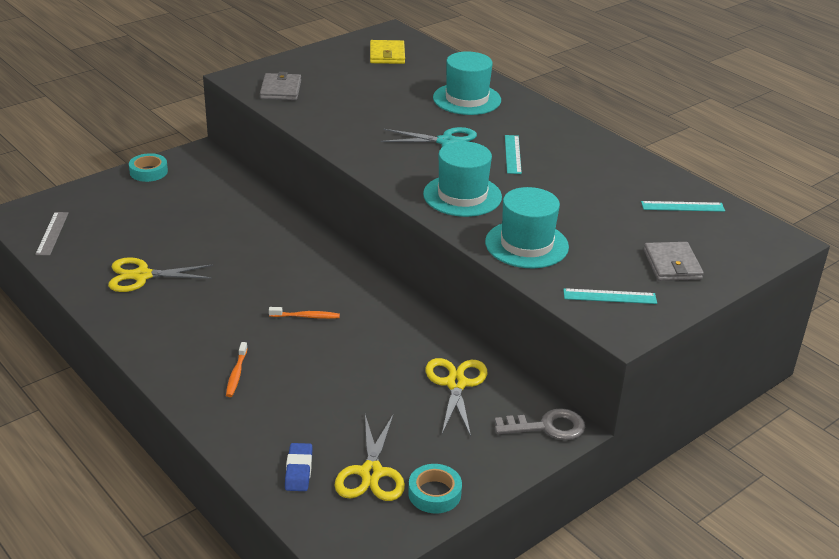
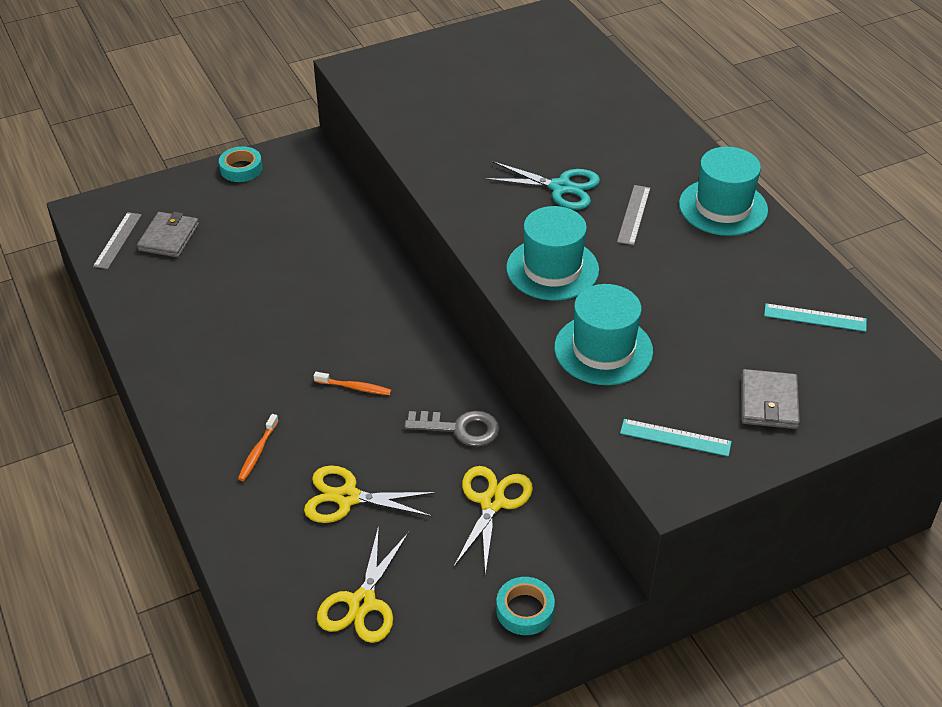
camera: 15 degrees right, 10 degrees up
yellow scissors [108,257,213,292] -> yellow scissors moved to [304,466,437,523]
grey wallet [260,72,301,100] -> grey wallet moved to [137,212,199,258]
blue eraser [285,443,313,491] -> none
yellow wallet [370,40,405,64] -> none
turquoise tape [408,464,462,513] -> turquoise tape moved to [496,577,555,635]
turquoise hat [433,51,501,115] -> turquoise hat moved to [679,147,768,236]
grey key [495,408,585,440] -> grey key moved to [404,411,500,447]
turquoise ruler [505,135,522,174] -> grey ruler [617,185,651,245]

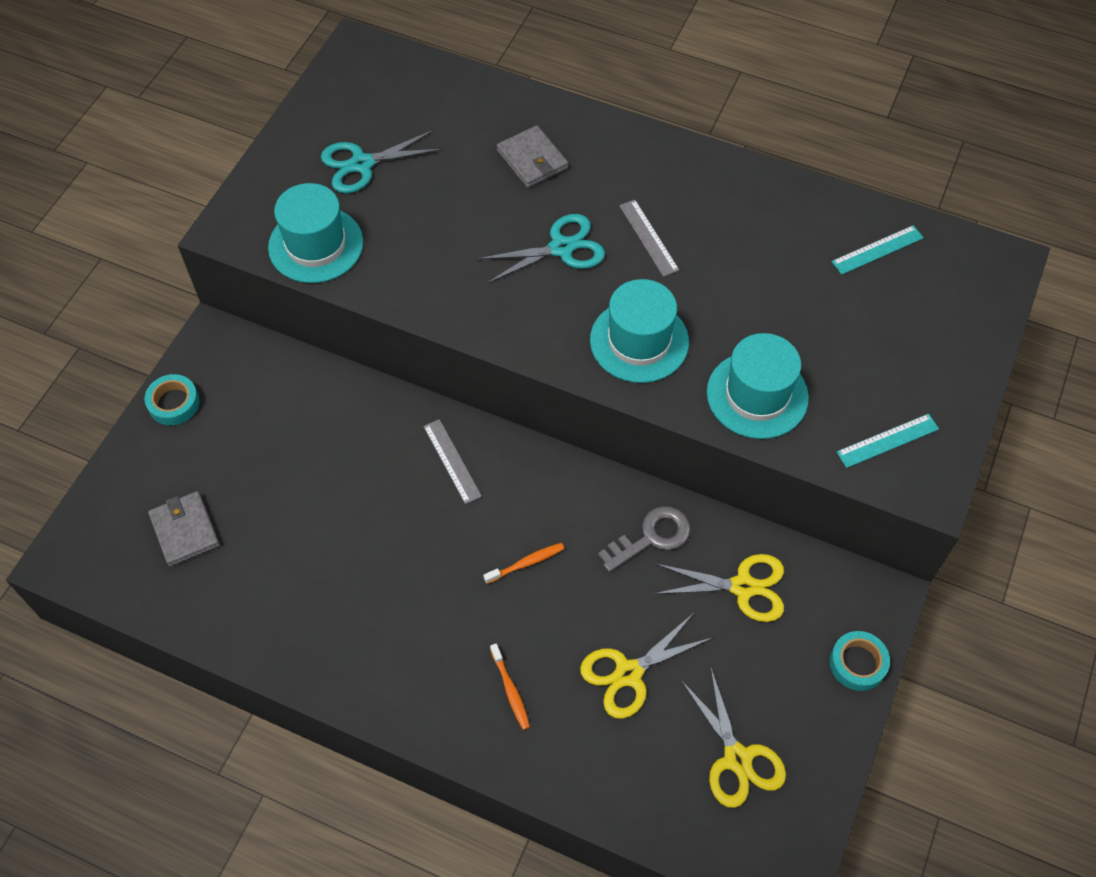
camera: 40 degrees left, 15 degrees up
grey ruler [93,212,142,269] -> grey ruler moved to [423,419,482,504]
yellow scissors [454,466,533,575] -> yellow scissors turned 120 degrees clockwise [653,554,784,622]
turquoise hat [679,147,768,236] -> turquoise hat moved to [268,183,363,283]
grey wallet [741,369,800,429] -> grey wallet moved to [497,125,568,188]
none -> turquoise scissors [321,130,443,193]

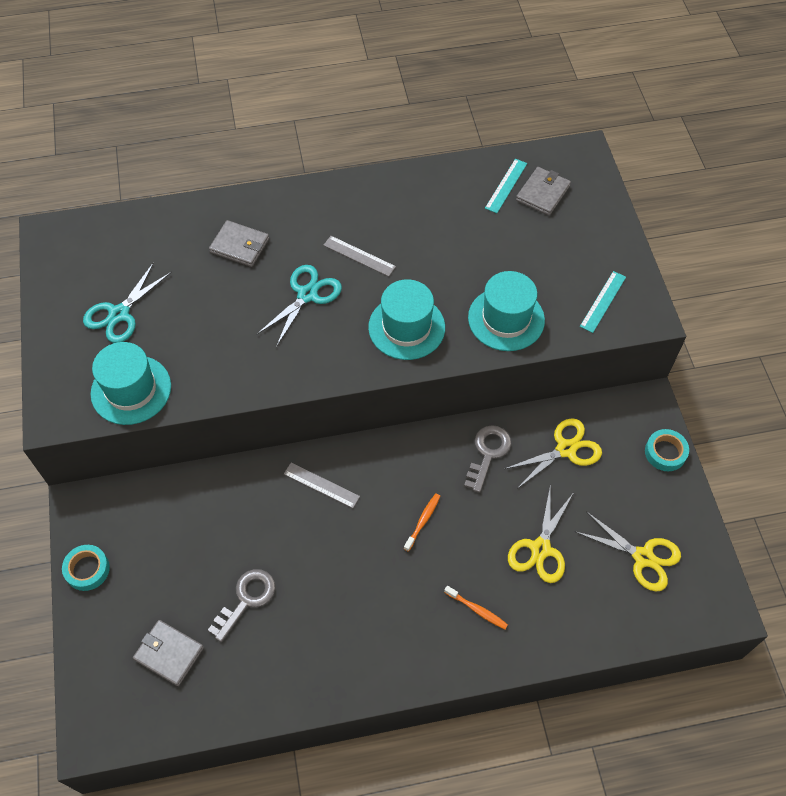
camera: 35 degrees left, 0 degrees up
none -> grey key [208,569,276,642]
none -> grey wallet [516,167,571,216]

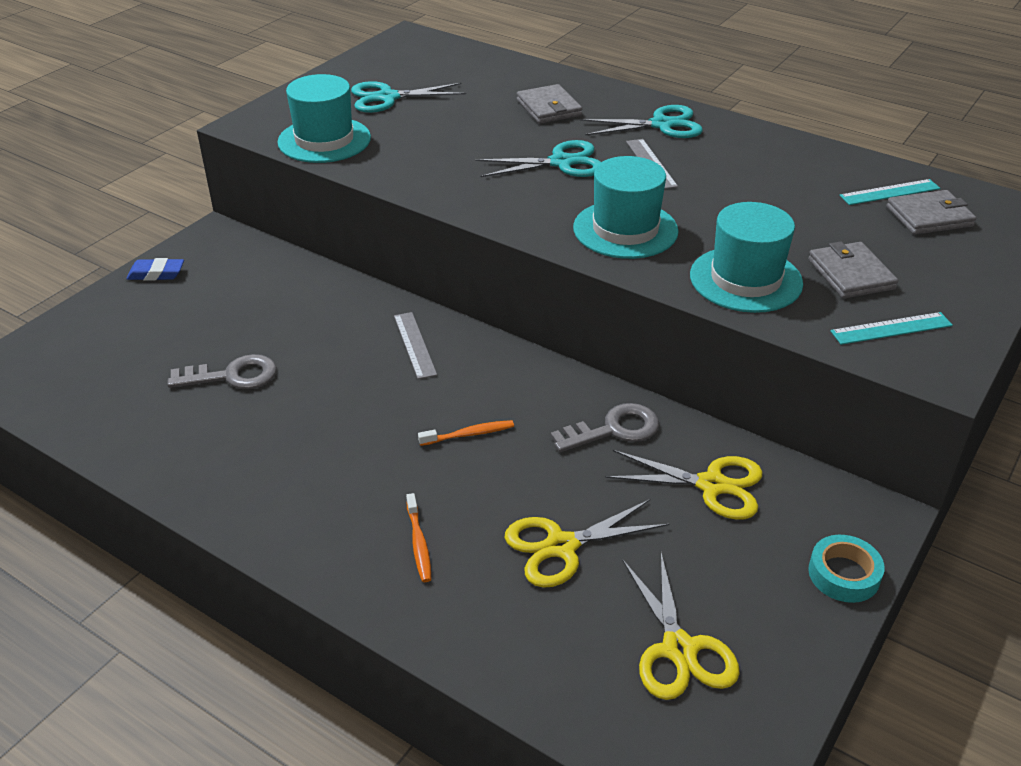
camera: 45 degrees right, 20 degrees down
turquoise tape [62,545,110,591] -> blue eraser [126,258,184,281]
grey wallet [133,620,204,686] -> grey wallet moved to [808,242,898,299]
none -> turquoise scissors [580,105,703,138]

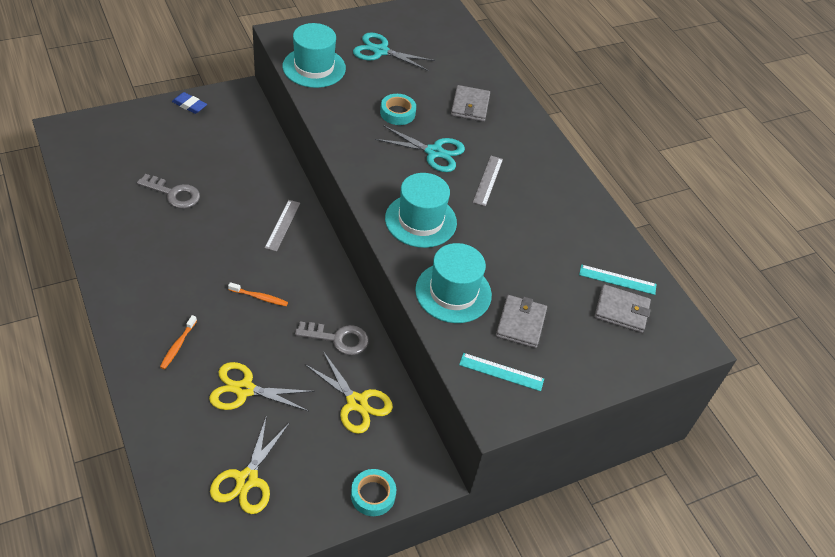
camera: 25 degrees right, 10 degrees up
turquoise scissors [580,105,703,138] -> none
none -> turquoise tape [380,94,416,125]

